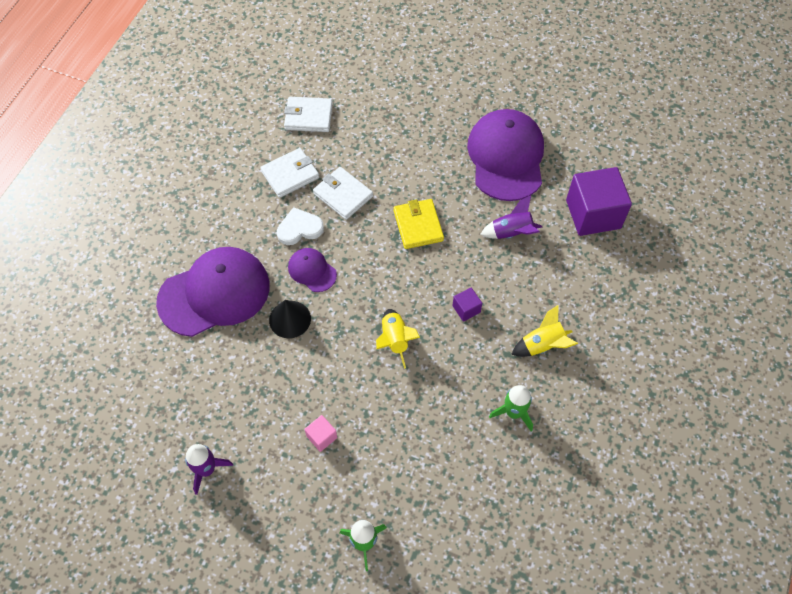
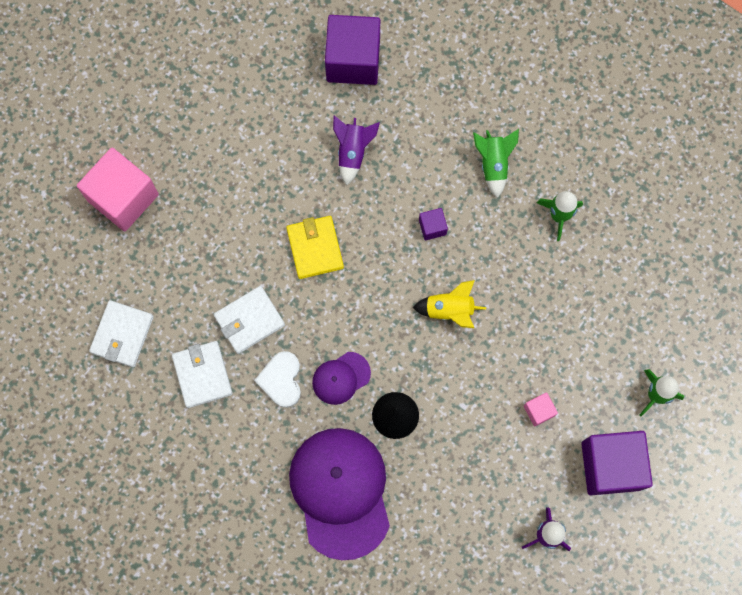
camera: 75 degrees left, 15 degrees up
yellow wallet [394,199,444,249] -> yellow wallet turned 75 degrees clockwise [286,216,344,279]
purple cap [467,109,544,201] -> none
yellow rocket [511,305,578,357] -> green rocket [473,129,519,198]
none -> pink cube [77,148,159,231]
none -> purple cube [581,431,653,495]

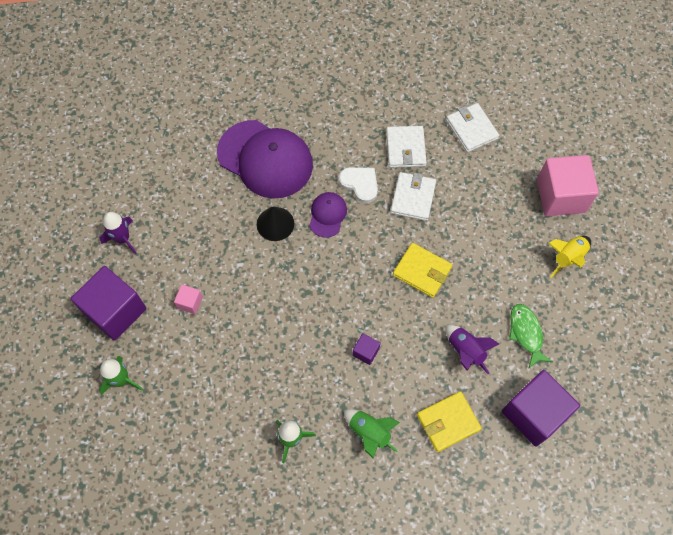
camera: 135 degrees right, 10 degrees down
white wallet [172,341,233,408] -> white wallet turned 60 degrees clockwise [386,126,427,168]
yellow rocket [412,280,486,328] -> yellow rocket moved to [548,236,591,278]
none -> yellow wallet [417,391,482,452]
none -> green fish [509,304,553,369]

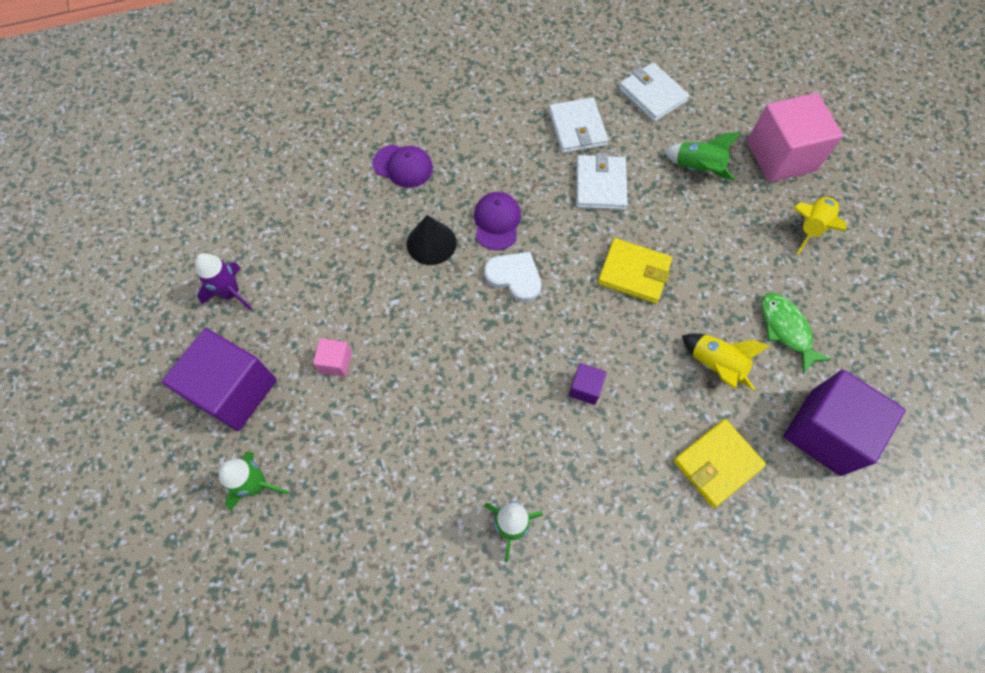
camera: 10 degrees left, 0 degrees up
purple cap [217,120,313,199] -> purple cap [373,145,433,188], size x0.47
white heart [339,167,378,203] -> white heart moved to [484,252,541,302]
green rocket [344,409,400,458] -> green rocket moved to [664,132,741,181]
purple rocket [446,325,499,375] -> yellow rocket [682,333,770,391]

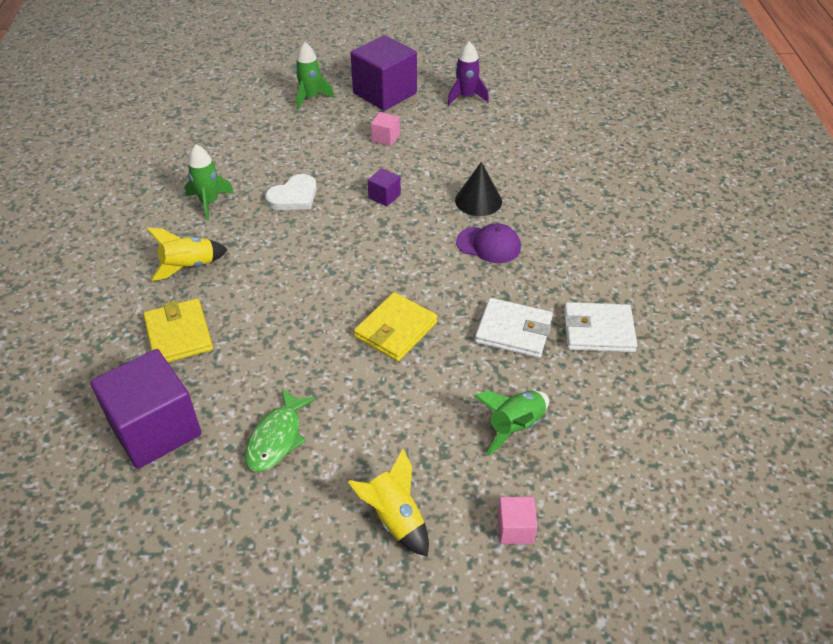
camera: 105 degrees right, 20 degrees down
purple cap [373,145,433,188] -> none
white heart [484,252,541,302] -> white heart moved to [265,174,317,210]
purple cube [569,363,607,405] -> purple cube moved to [368,168,401,206]
white wallet [619,62,689,122] -> none
yellow rocket [682,333,770,391] -> yellow rocket moved to [146,228,228,281]
pink cube [747,93,843,182] -> pink cube [497,497,538,544], size x0.44
green fish [761,293,832,374] -> green fish turned 120 degrees clockwise [245,389,316,472]

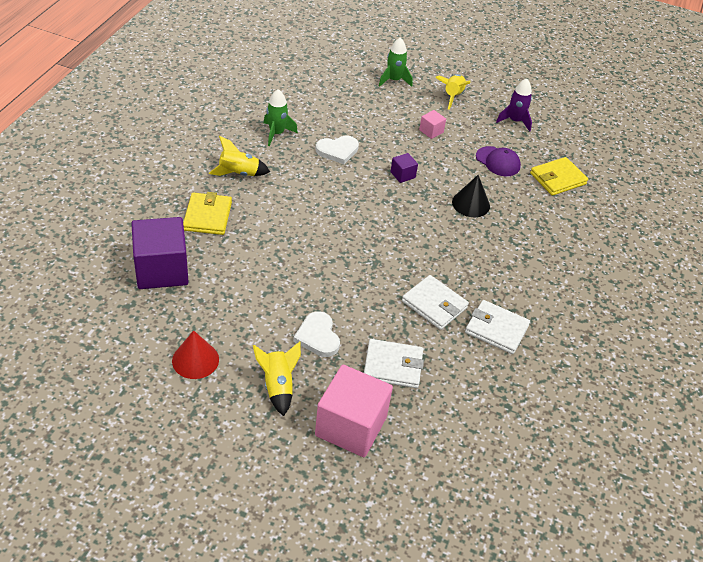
camera: 20 degrees right, 0 degrees up
green fish [245,389,316,472] -> none
purple cube [350,35,417,111] -> yellow rocket [435,74,470,110]
yellow wallet [354,292,438,361] -> yellow wallet moved to [530,157,588,196]
purple cap [456,223,521,263] -> purple cap moved to [476,146,521,176]
green rocket [474,391,549,456] -> white wallet [364,339,424,388]
pink cube [497,497,538,544] -> pink cube [315,365,393,457], size x2.27
none -> red cone [172,330,219,379]
none -> white heart [293,311,340,357]

